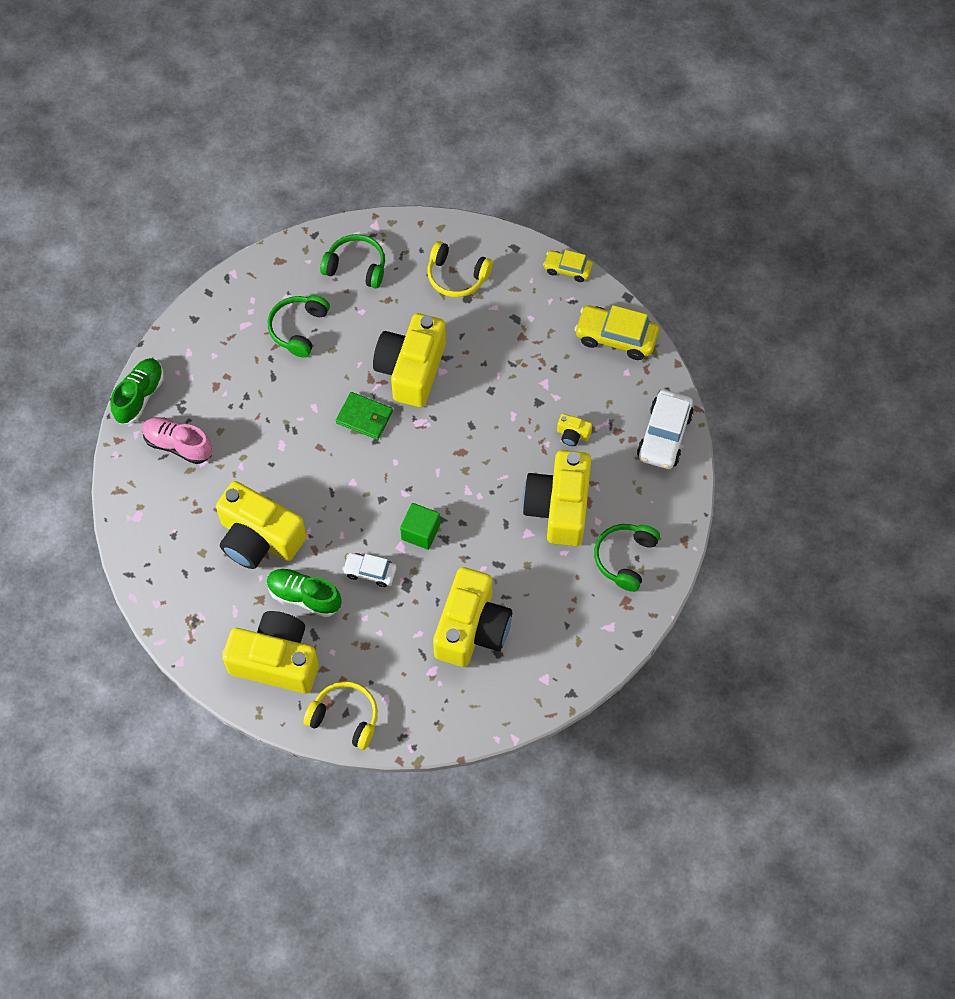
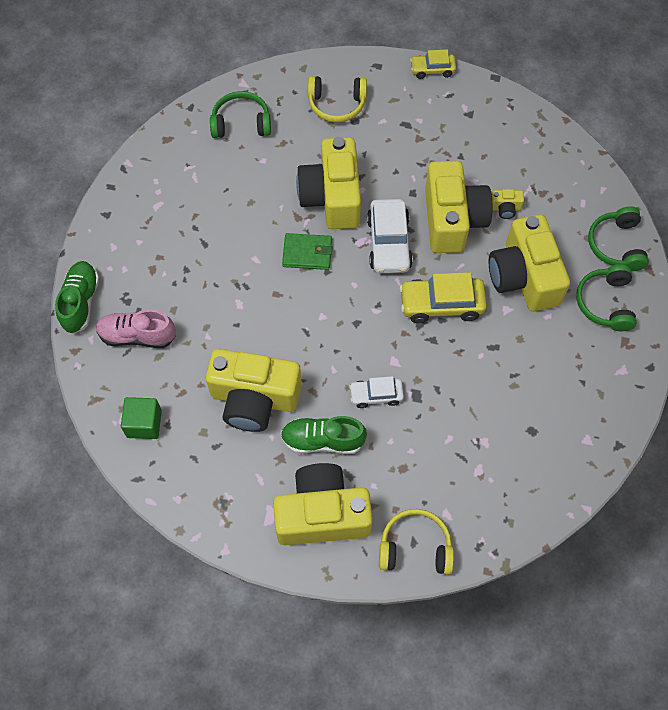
camera: 20 degrees left, 0 degrees up
green headphones [268,295,330,358] -> green headphones moved to [588,206,649,271]
green cube [400,503,440,550] -> green cube moved to [121,397,162,439]
yellow camera [433,567,512,667] -> yellow camera moved to [425,161,492,253]
yellow car [575,305,659,360] -> yellow car moved to [399,272,487,323]
white car [637,390,694,469] -> white car moved to [367,199,413,273]

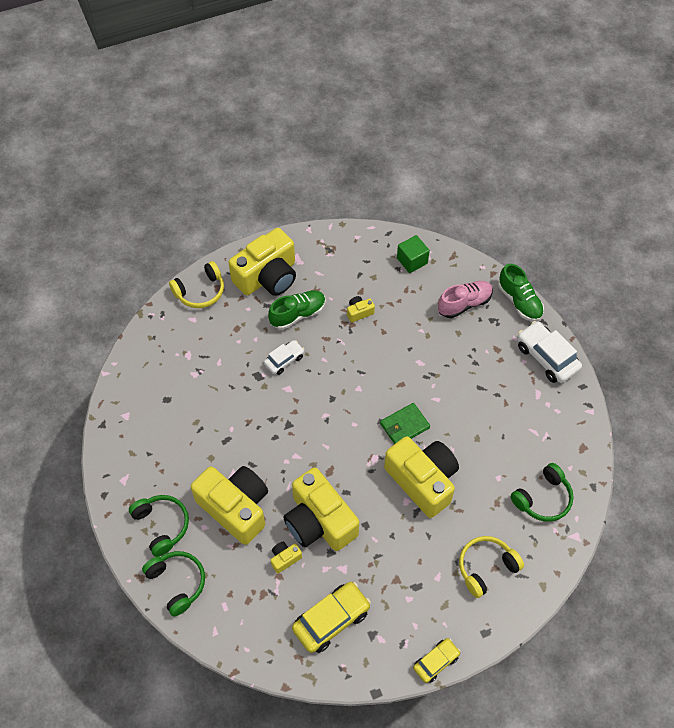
camera: 145 degrees right, 5 degrees down
yellow camera [206,349,302,432] -> yellow camera [347,296,375,323], size x0.40
white car [367,199,413,273] -> white car moved to [517,321,582,383]
yellow car [399,272,487,323] -> yellow car moved to [292,582,371,653]

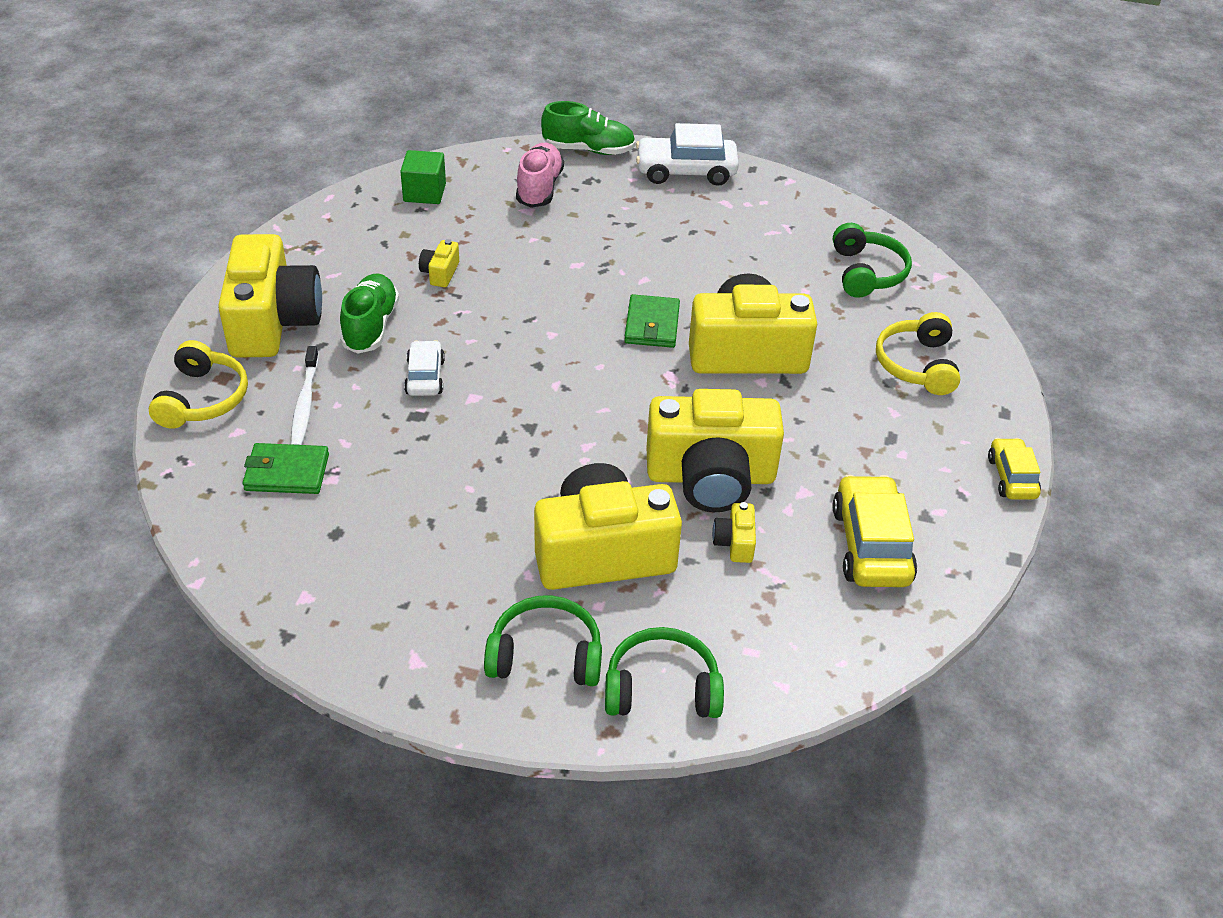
camera: 55 degrees left, 15 degrees down
none -> green wallet [243,443,329,494]
none -> white toothbrush [291,346,319,445]

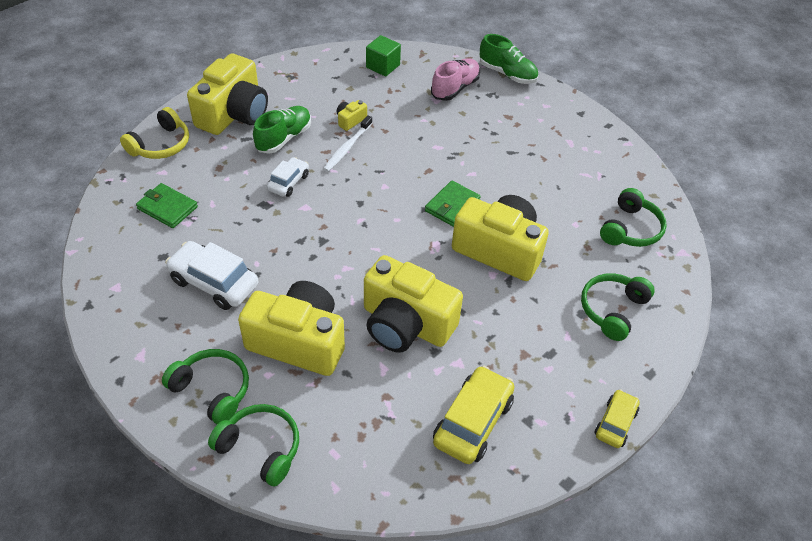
camera: 30 degrees right, 5 degrees up
white toothbrush [291,346,319,445] -> white toothbrush moved to [323,115,372,172]
white car [636,123,739,186] -> white car moved to [165,241,259,310]
yellow camera [712,502,756,563] -> none
yellow headphones [876,312,960,395] -> green headphones [581,273,655,341]

